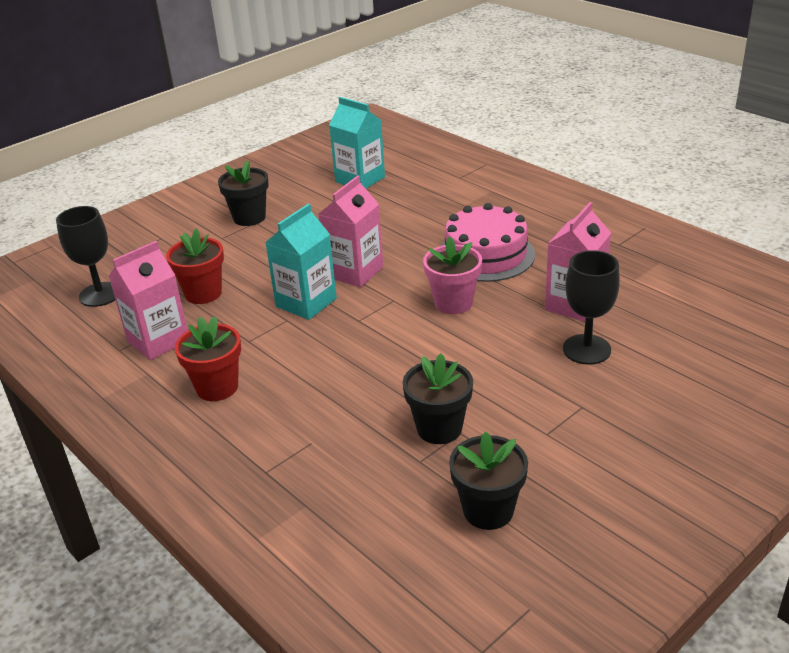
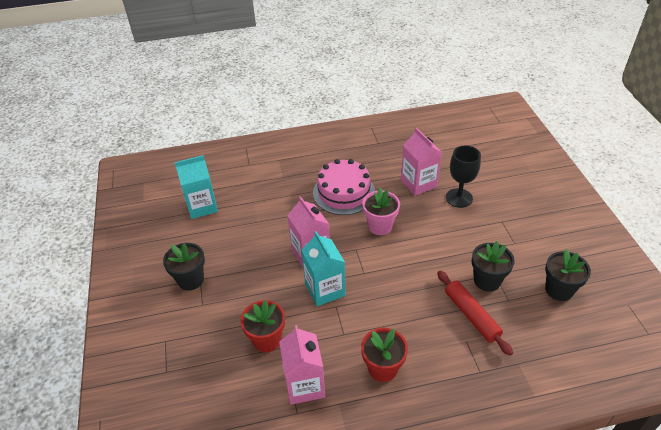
camera: 60 degrees left, 10 degrees up
black goblet [56,206,115,307] -> none
none -> red rolling pin [437,271,513,356]

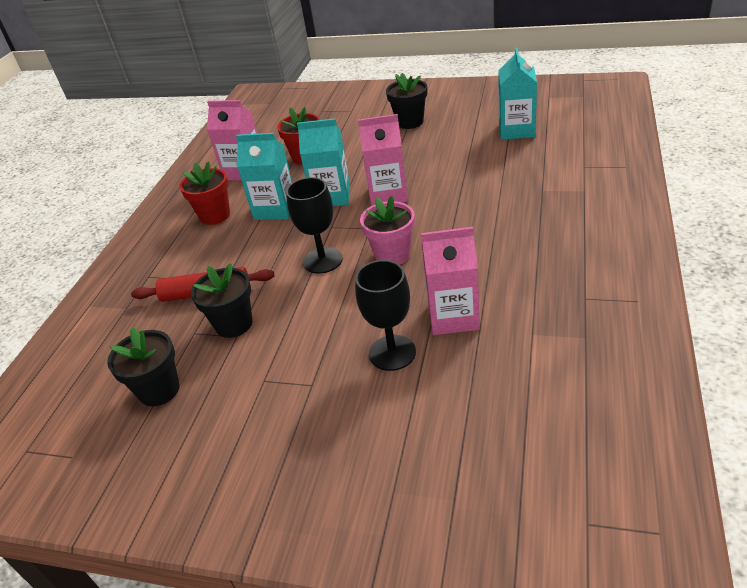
camera: 120 degrees right, 5 degrees down
pink cake [313,159,375,215] -> none
none -> turquoise carton [236,133,292,220]
none -> black goblet [286,177,343,274]

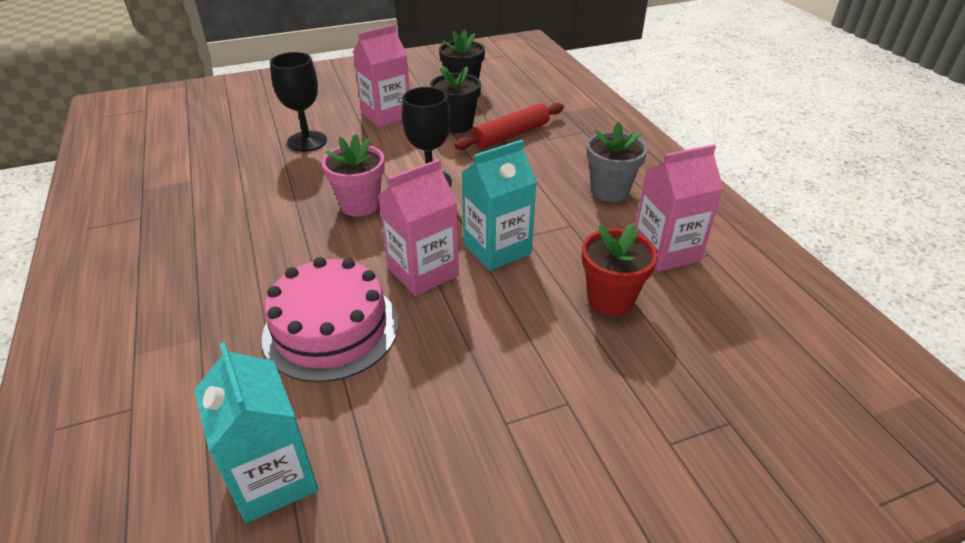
camera: 140 degrees right, 0 degrees up
red flower pot [179,161,230,225] -> grey flower pot [586,122,647,202]
turquoise carton [236,133,292,220] -> none
black flower pot [386,73,427,129] -> none
pink carton [421,227,480,335] -> pink carton moved to [353,24,410,128]
none -> pink cake [262,257,398,382]

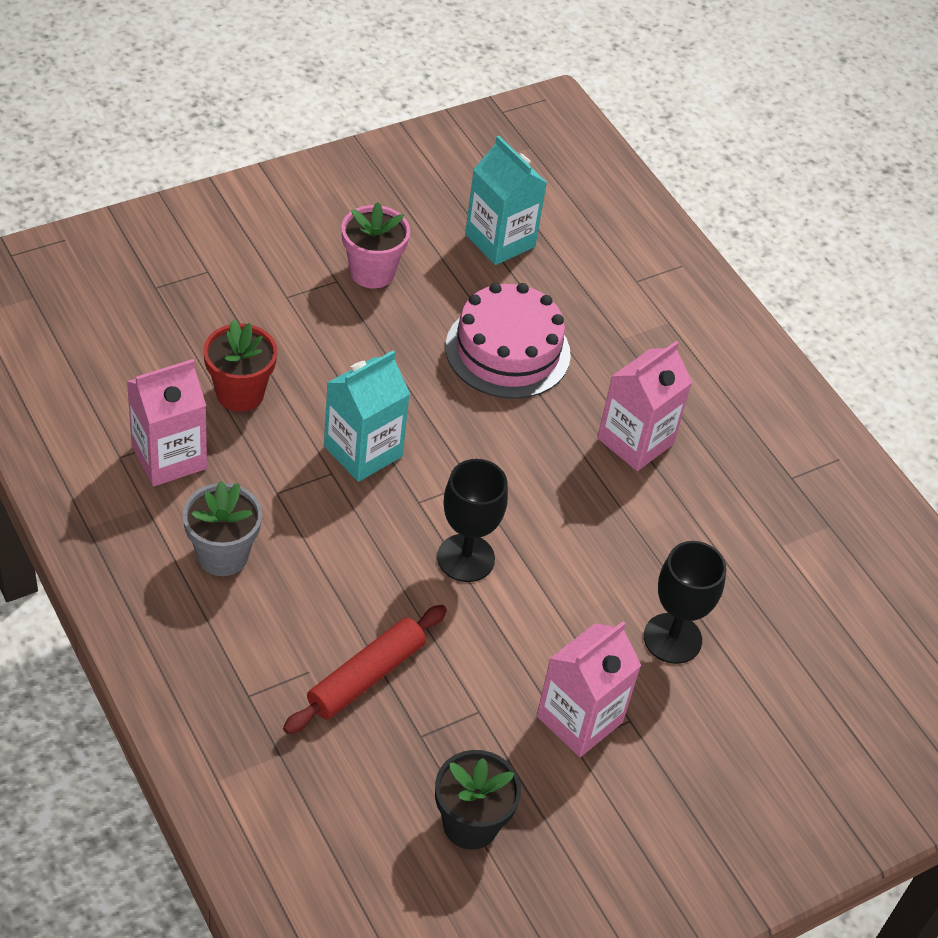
camera: 165 degrees right, 10 degrees up
pink flower pot [322,134,385,217] -> pink flower pot moved to [341,202,410,288]
pink carton [378,159,459,296] -> pink carton moved to [597,341,692,471]
black flower pot [430,66,481,133] -> none

